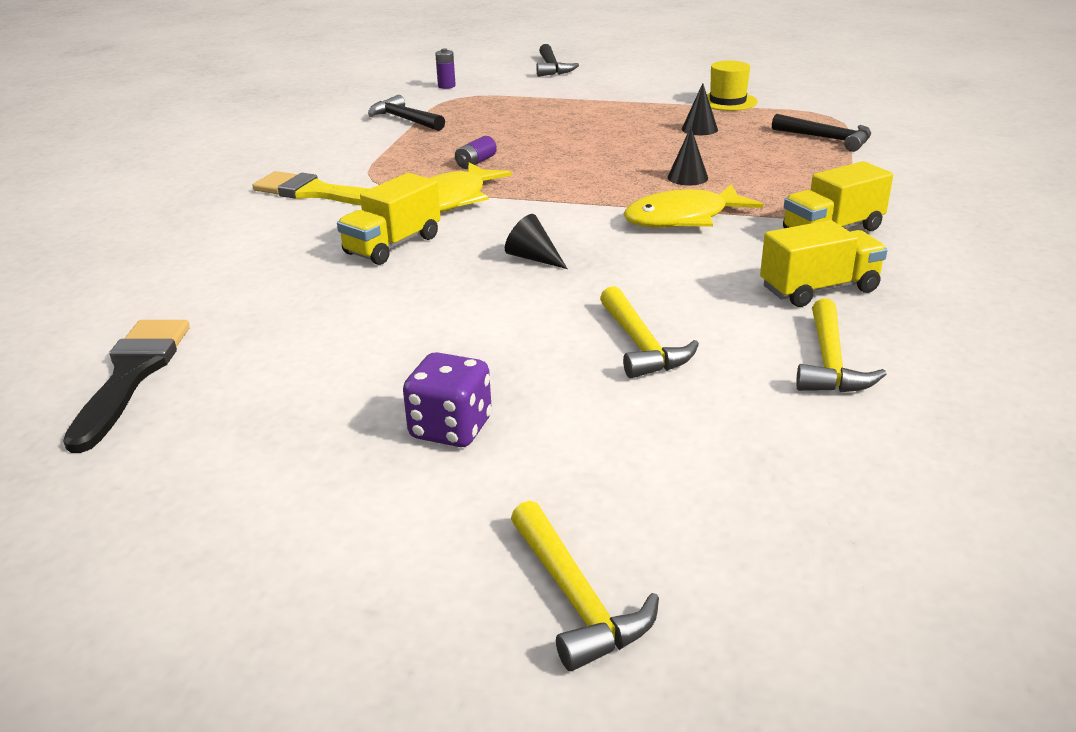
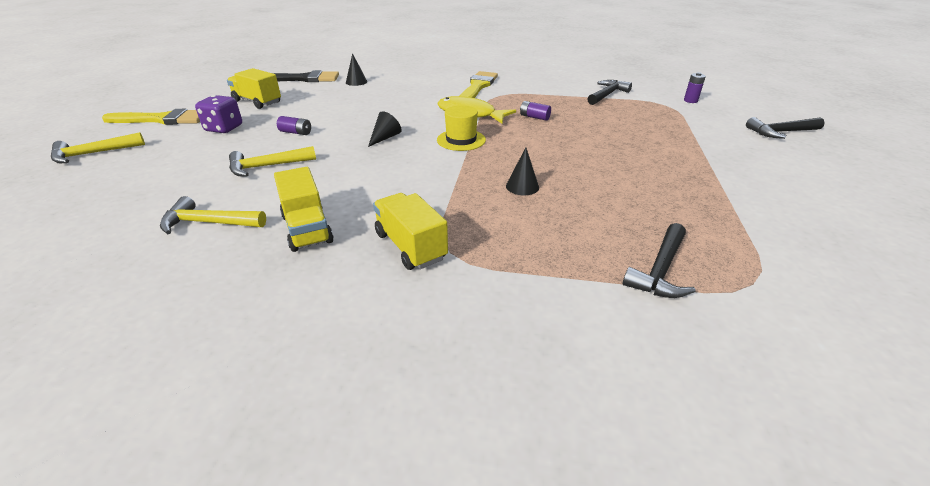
camera: 85 degrees right, 5 degrees up
yellow truck [337,173,441,265] -> yellow truck moved to [227,68,281,109]
yellow fish [623,184,763,228] -> none
black cone [682,83,718,135] -> black cone moved to [346,53,367,86]
yellow hat [707,61,758,111] -> yellow hat moved to [437,105,486,151]
none -> yellow brush [102,109,200,125]
none -> purple battery [277,116,311,135]

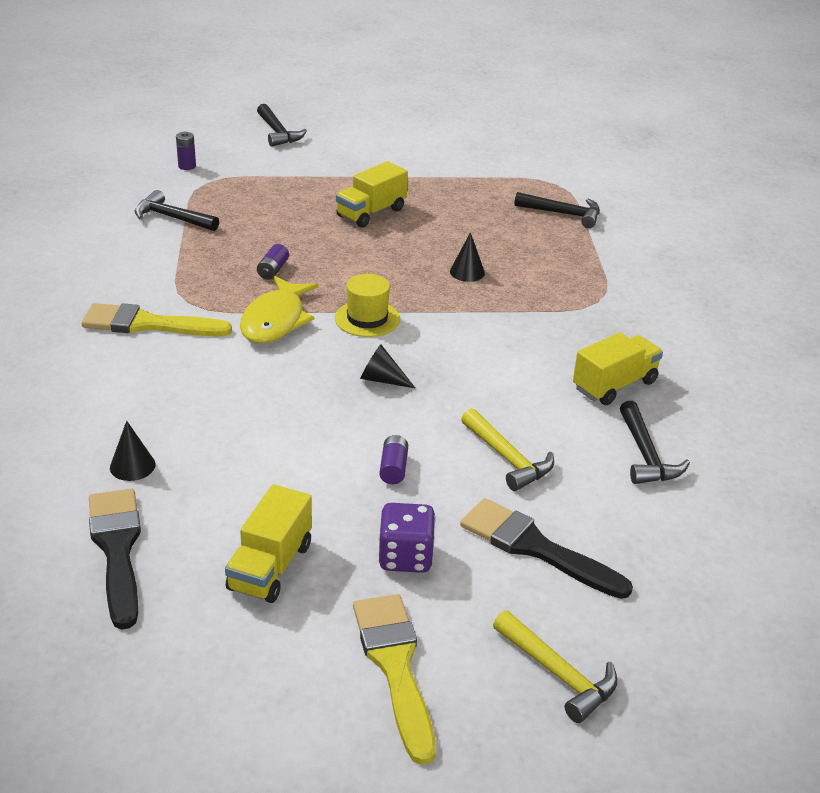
camera: 105 degrees left, 0 degrees up
yellow hammer [160,196,266,234] -> black hammer [620,401,690,484]
yellow truck [373,193,448,270] -> yellow truck moved to [336,161,408,228]
none -> black brush [460,498,633,599]

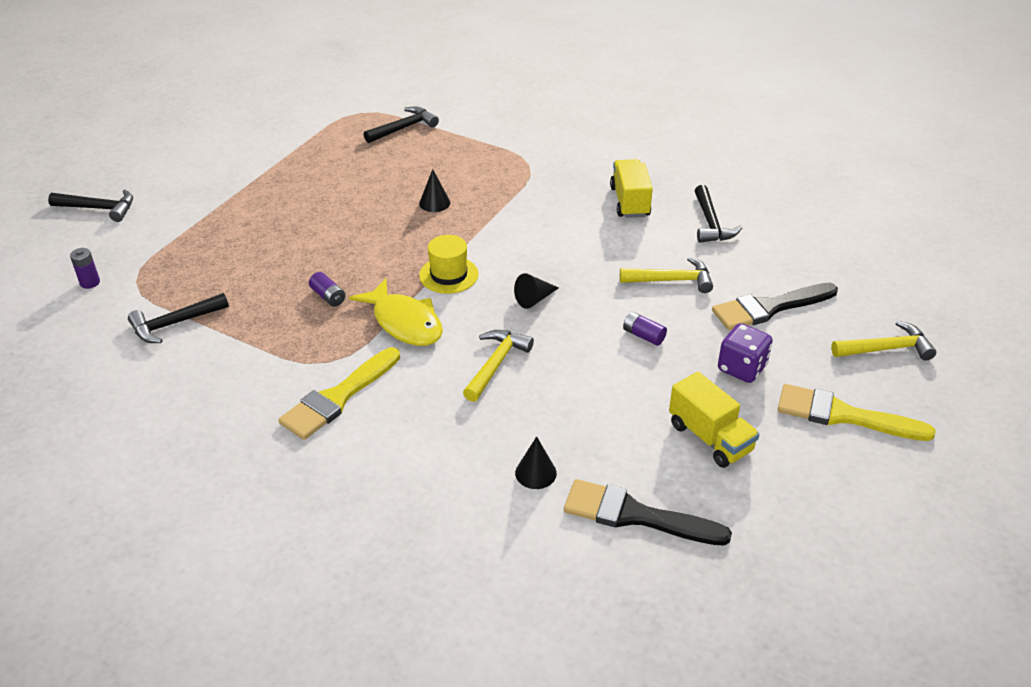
camera: 55 degrees left, 5 degrees up
yellow truck [336,161,408,228] -> none
black hammer [620,401,690,484] -> black hammer turned 60 degrees clockwise [695,185,742,243]
none -> yellow hammer [463,330,534,402]

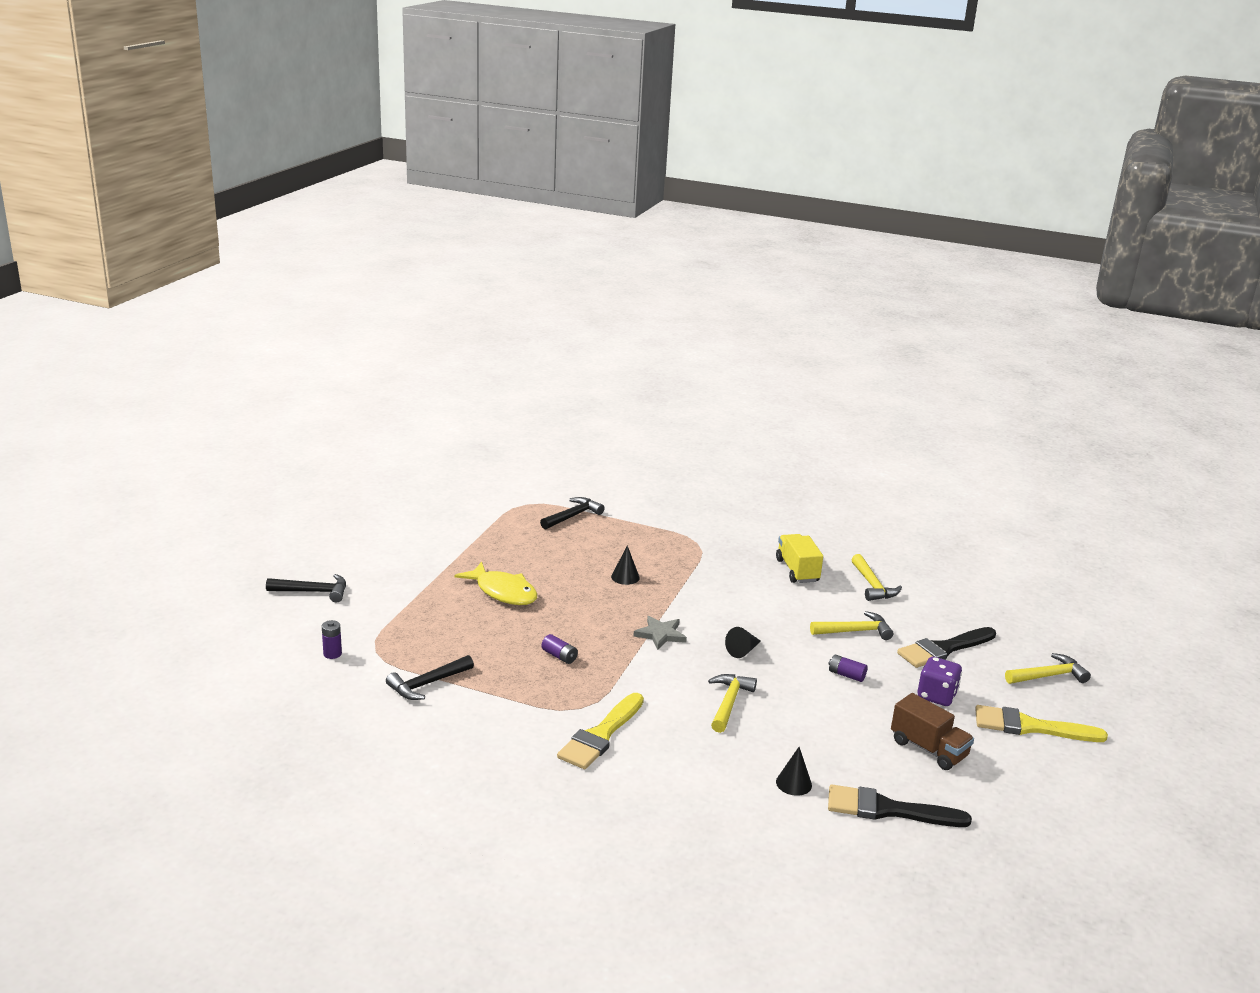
camera: 10 degrees left, 15 degrees down
yellow fish [349,278,443,346] -> yellow fish moved to [454,562,538,605]
yellow hat [419,235,478,294] -> grey star [633,616,687,650]
yellow truck [669,372,760,468] -> brown truck [891,693,974,770]
black hammer [695,185,742,243] -> yellow hammer [851,554,902,601]

